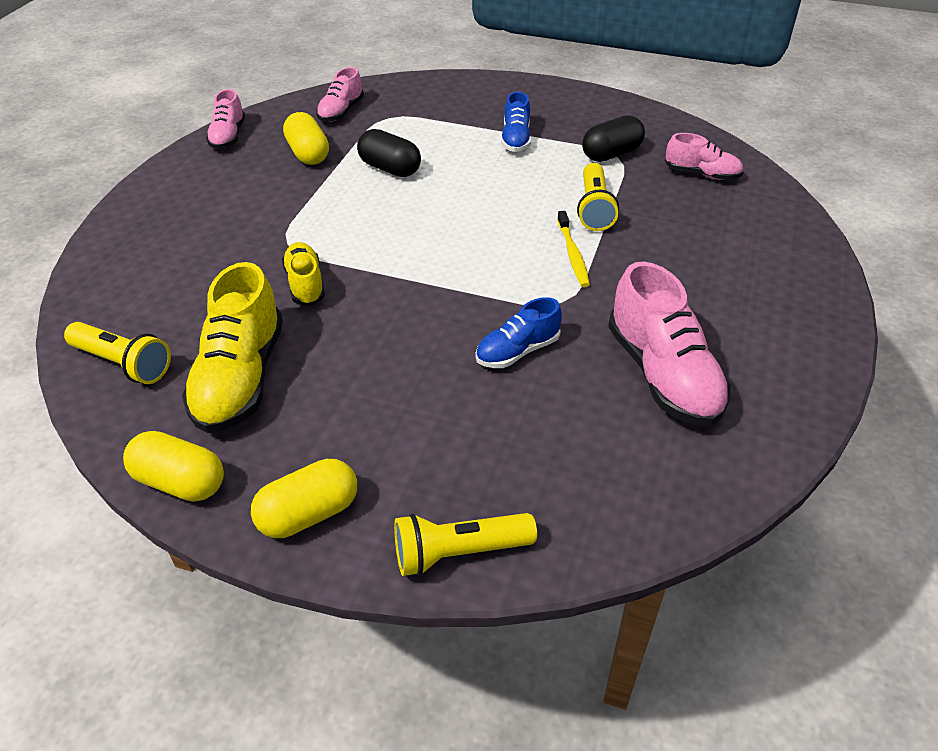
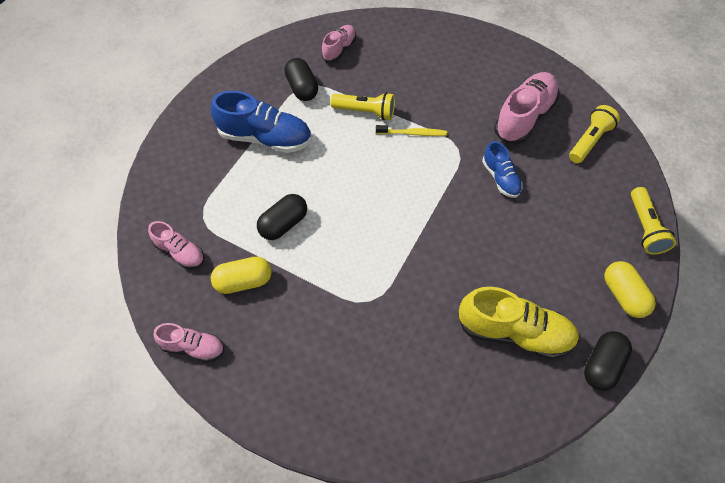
camera: 80 degrees left, 15 degrees up
yellow flashlight [64,322,171,384] -> yellow flashlight moved to [569,105,620,163]
yellow capsule [123,431,224,502] -> black capsule [584,331,632,391]
yellow shoe [282,242,325,306] -> none
blue shoe [501,92,531,152] -> blue shoe [211,91,311,153], size x1.75
pink shoe [608,262,730,426] -> pink shoe turned 45 degrees counterclockwise [494,72,559,144]

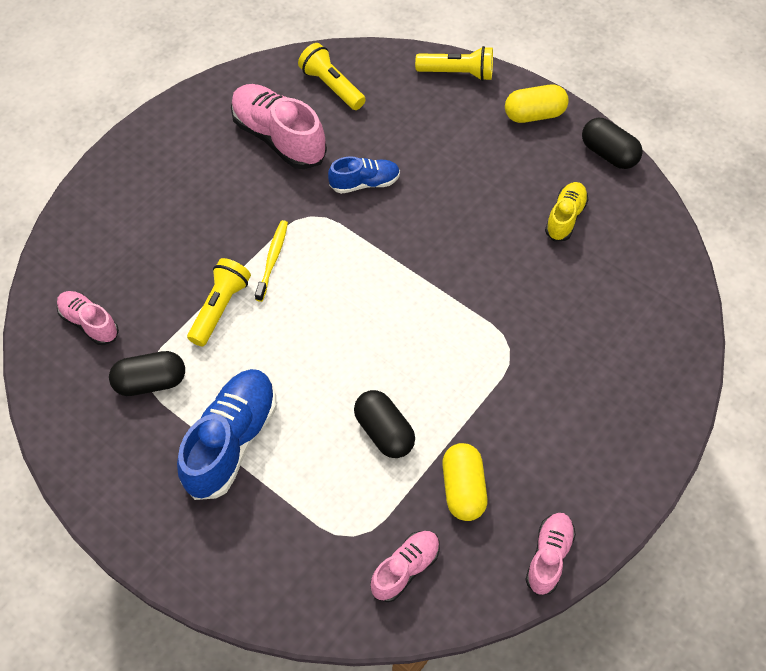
camera: 80 degrees left, 0 degrees up
yellow shoe [458,287,579,359] -> yellow shoe [545,182,589,241], size x0.57

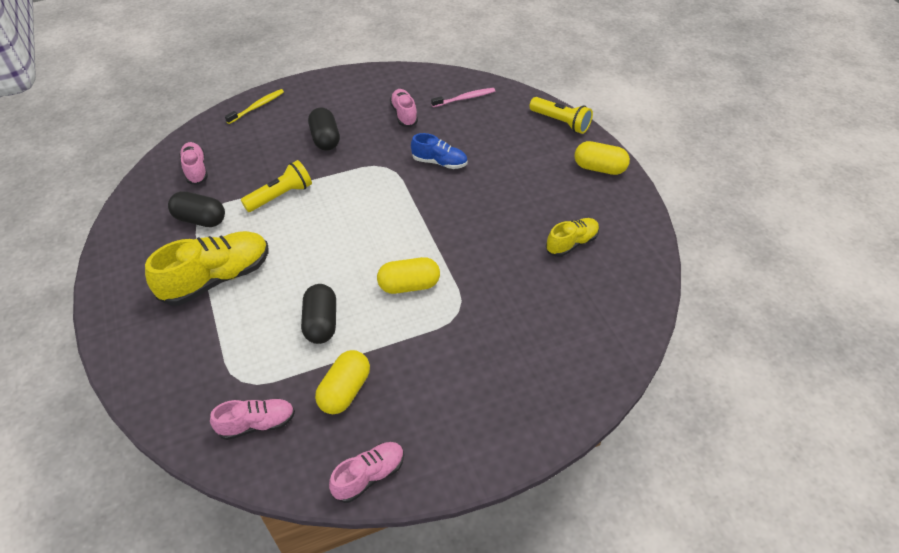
camera: 30 degrees right, 10 degrees down
blue shoe [177,369,276,500] -> yellow shoe [145,231,269,306]
pink shoe [231,84,327,169] -> pink shoe [390,89,418,127], size x0.57
yellow toothbrush [255,220,288,302] -> yellow toothbrush moved to [225,89,284,124]
yellow flashlight [298,43,366,110] -> pink toothbrush [431,88,495,107]
black capsule [582,118,643,169] -> black capsule moved to [308,107,340,151]
none -> yellow capsule [377,257,440,294]

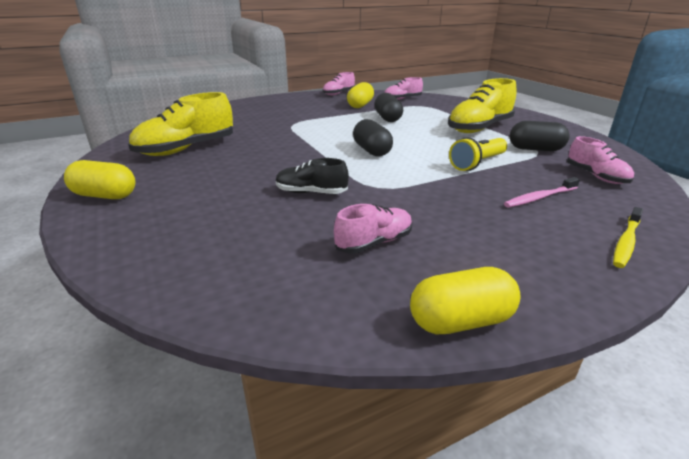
camera: 175 degrees right, 20 degrees down
black capsule [308,107,340,151] -> black capsule moved to [353,119,393,156]
yellow capsule [377,257,440,294] -> yellow capsule moved to [410,267,521,334]
pink shoe [390,89,418,127] -> pink shoe turned 105 degrees counterclockwise [334,204,413,254]
blue shoe [411,133,467,169] -> black shoe [276,158,349,194]
pink toothbrush [431,88,495,107] -> pink toothbrush moved to [504,177,580,207]
yellow flashlight [529,97,593,134] -> none
yellow shoe [546,218,599,257] -> yellow shoe [128,92,233,156], size x1.75

